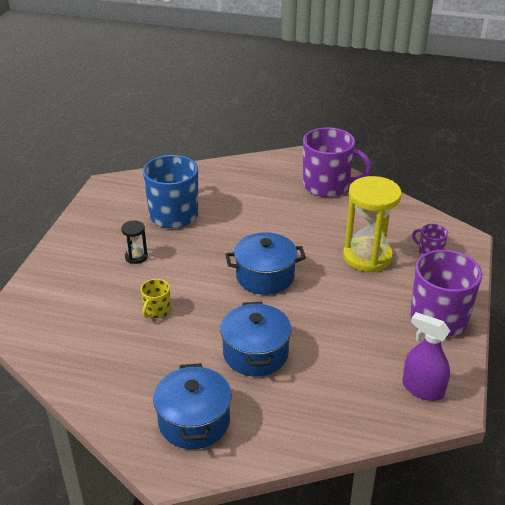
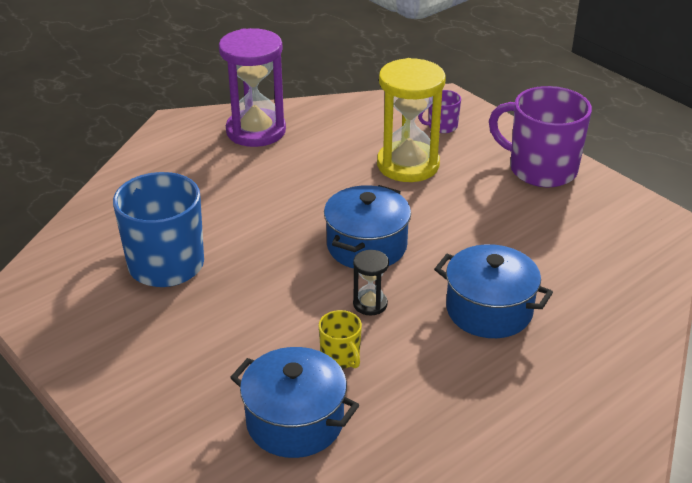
camera: 55 degrees left, 0 degrees up
black hourglass [121,220,148,264] -> black hourglass moved to [353,250,389,315]
blue pot [153,363,232,449] -> blue pot moved to [230,347,359,458]
purple mug [303,127,372,197] -> purple hourglass [219,28,286,147]
purple spray bottle [403,312,450,401] -> none

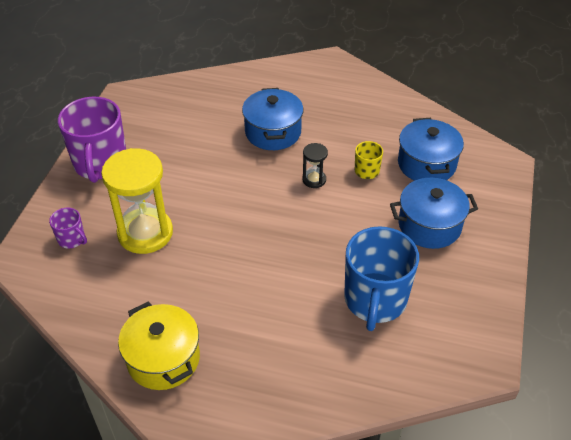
camera: 125 degrees left, 10 degrees up
purple hourglass [219,28,286,147] -> yellow pot [118,302,200,390]
blue pot [324,185,411,268] -> blue pot moved to [390,178,478,249]

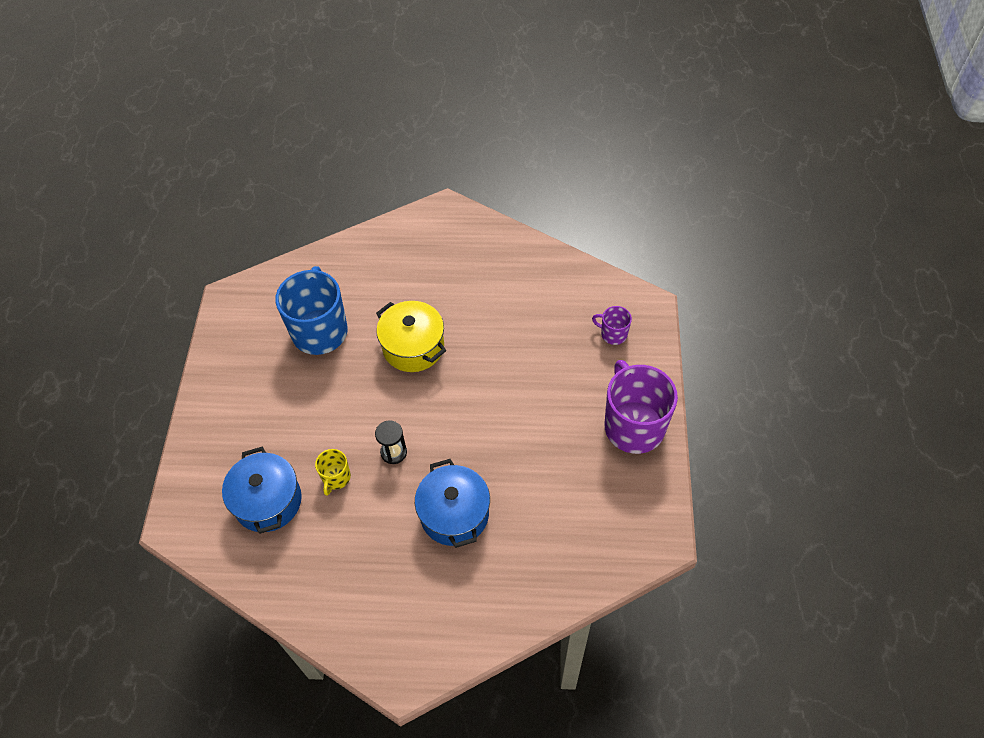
camera: 170 degrees right, 10 degrees up
yellow hourglass [101,148,173,254] -> none
yellow pot [118,302,200,390] -> yellow pot moved to [376,301,447,372]
blue pot [390,178,478,249] -> none

